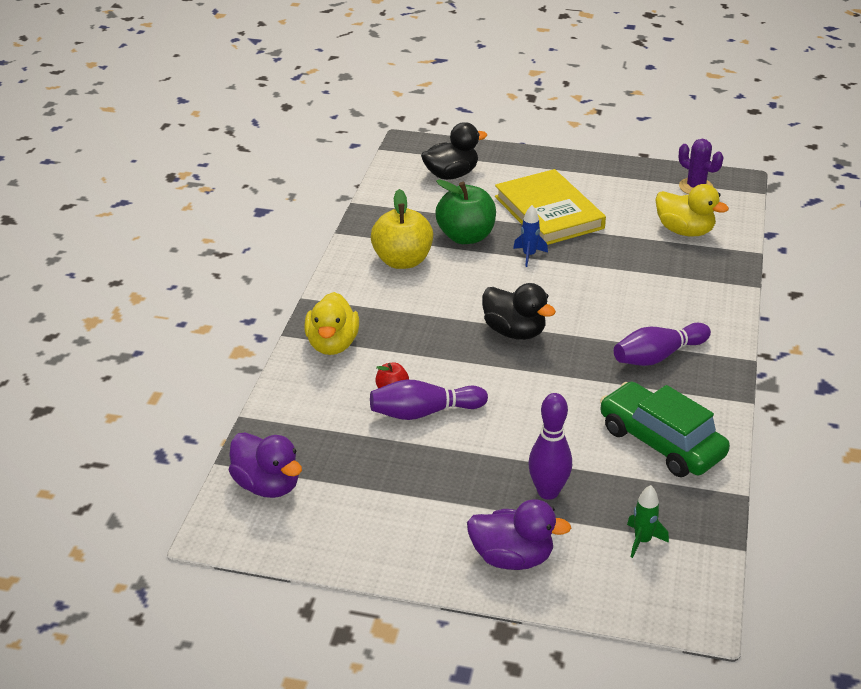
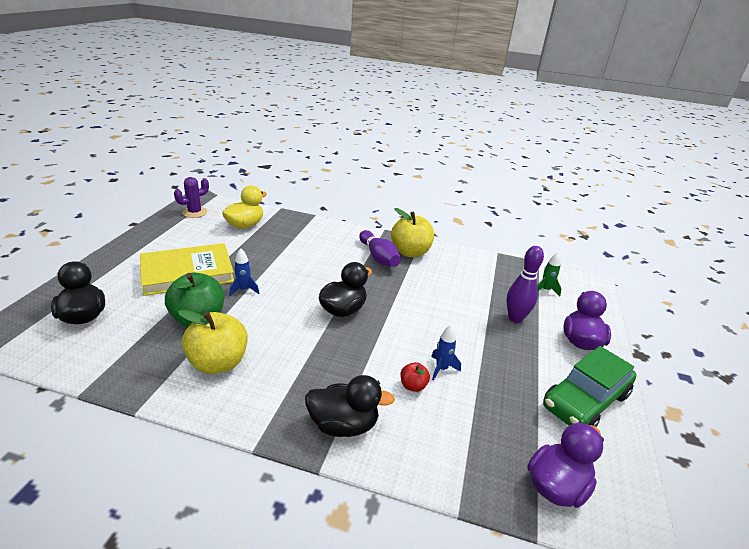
camera: 90 degrees left, 5 degrees down
yellow duck [304,292,359,355] -> black duck [305,375,395,437]
purple bowling pin [370,379,488,420] -> blue rocket [431,325,461,380]
green car [600,382,730,477] -> green car moved to [543,346,636,427]
none -> yellow apple [391,208,434,257]

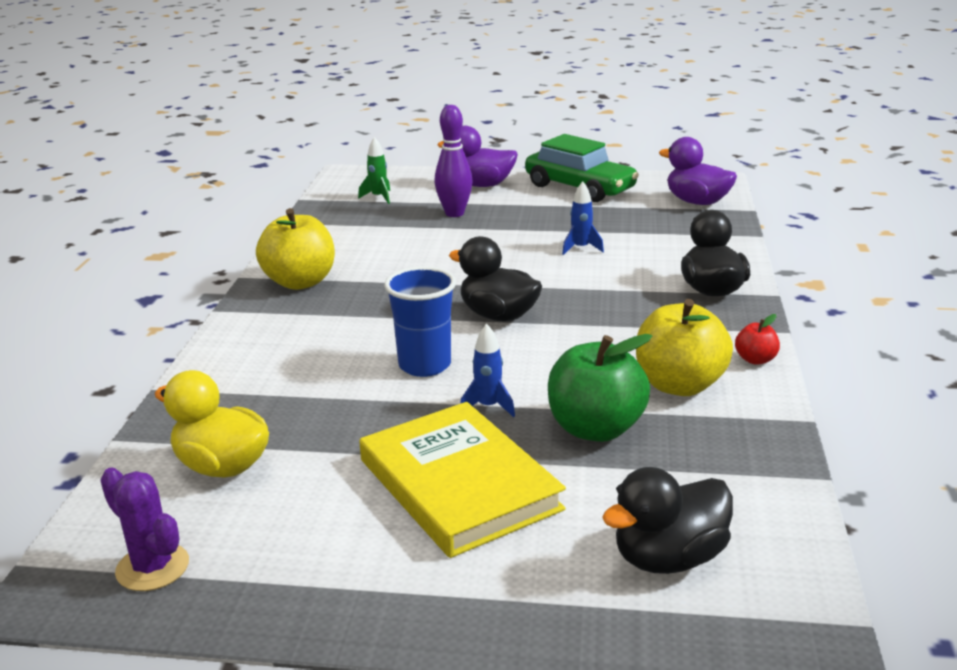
camera: 95 degrees left, 5 degrees down
purple bowling pin [359,230,401,267] -> none
red apple [401,362,430,392] -> red apple moved to [735,314,780,365]
none -> blue cup [384,266,456,377]

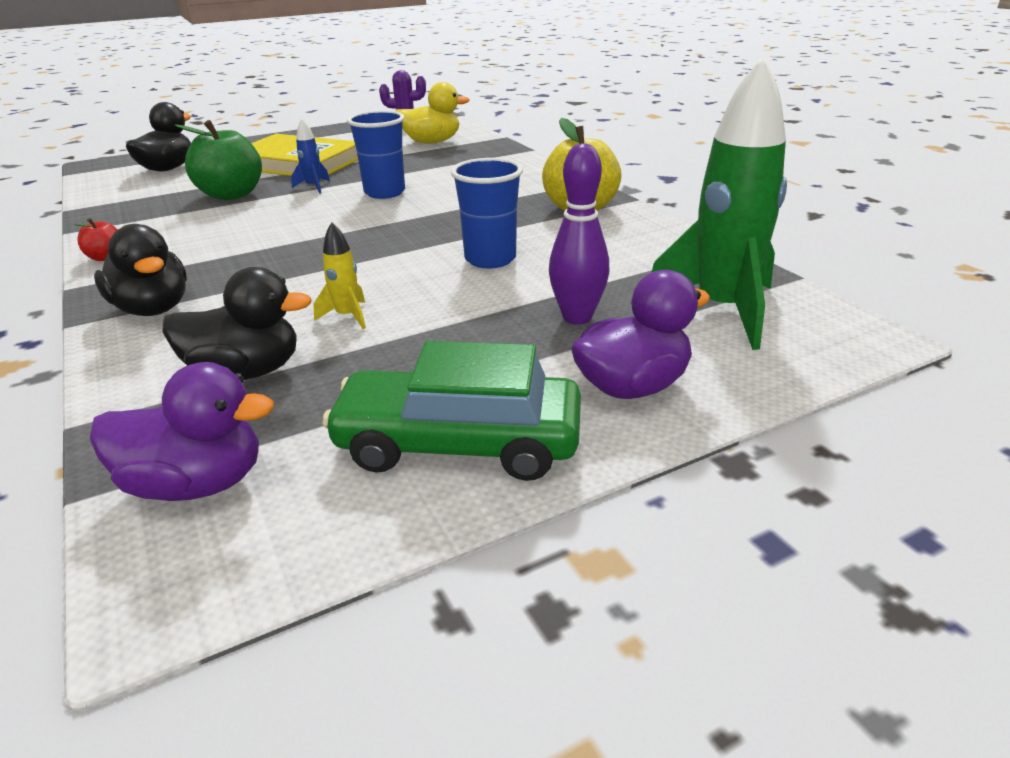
camera: 145 degrees right, 5 degrees up
green rocket [358,137,390,204] -> green rocket [652,56,787,350], size x2.33
black duck [449,236,542,322] -> black duck moved to [162,267,312,380]
blue rocket [562,181,604,255] -> yellow rocket [314,222,366,329]
yellow apple [636,299,733,396] -> none
none -> blue cup [451,158,523,268]

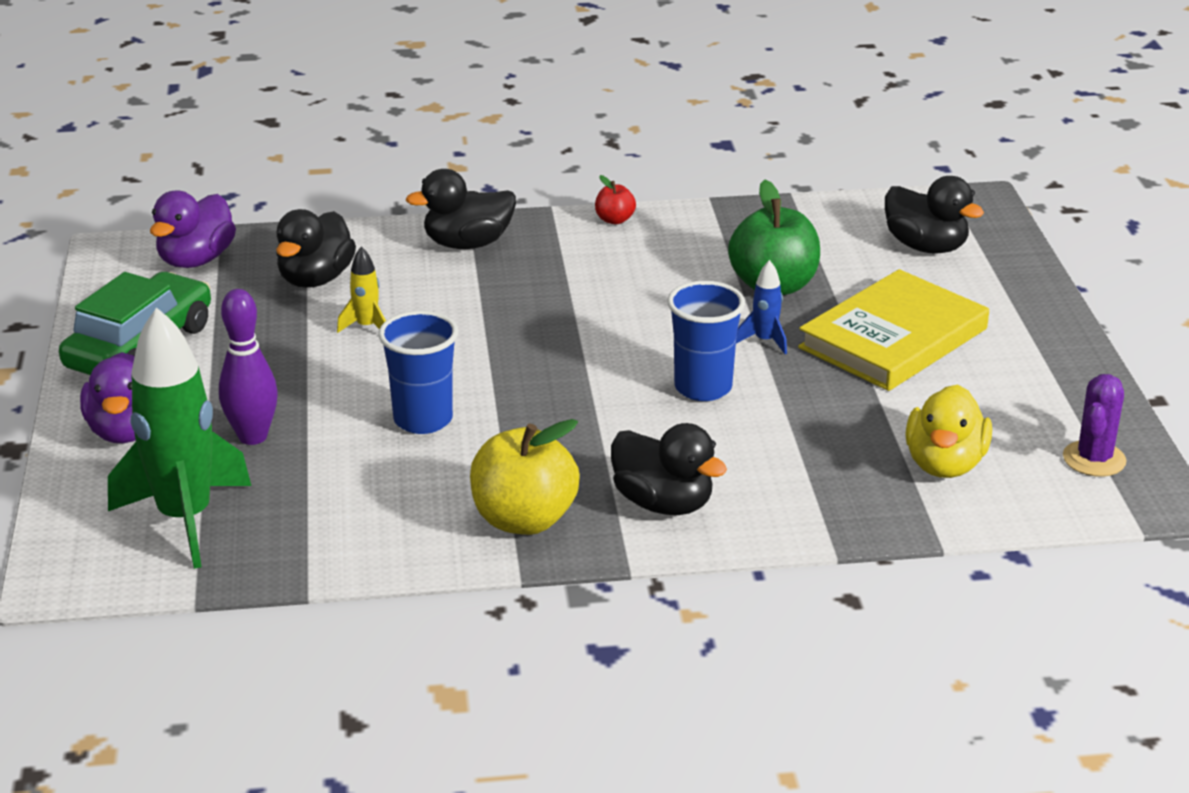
camera: 110 degrees right, 0 degrees up
none -> black duck [611,423,727,515]

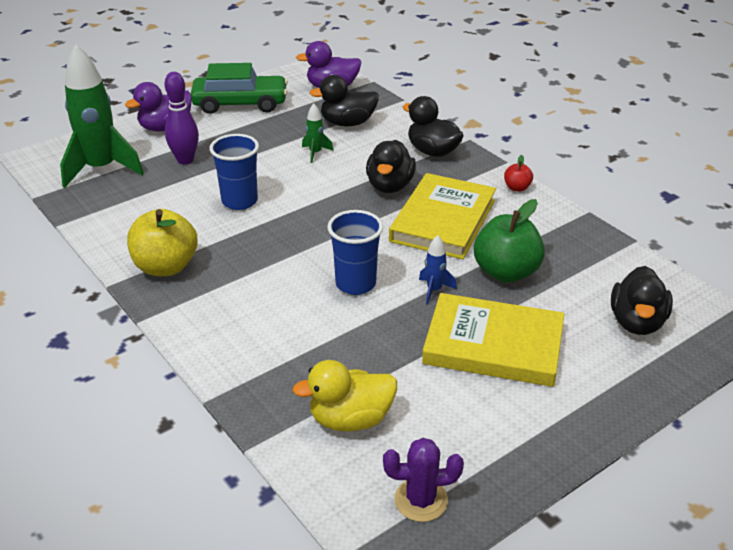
camera: 60 degrees right, 5 degrees up
yellow rocket [337,247,386,333] -> green rocket [302,103,334,163]
black duck [611,423,727,515] -> black duck moved to [366,140,416,193]
none -> yellow book [389,173,496,259]

